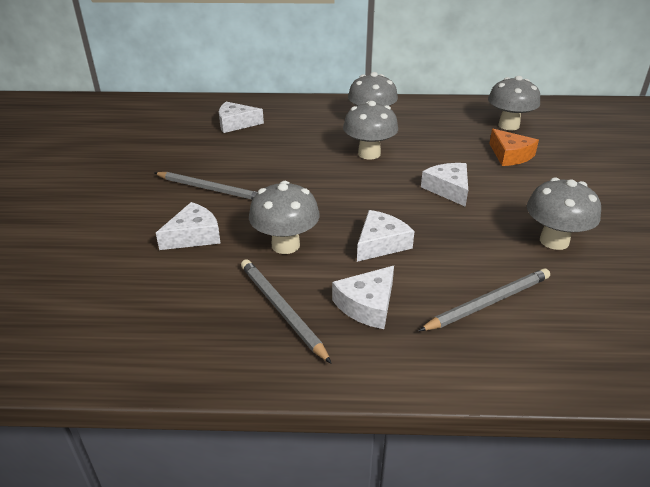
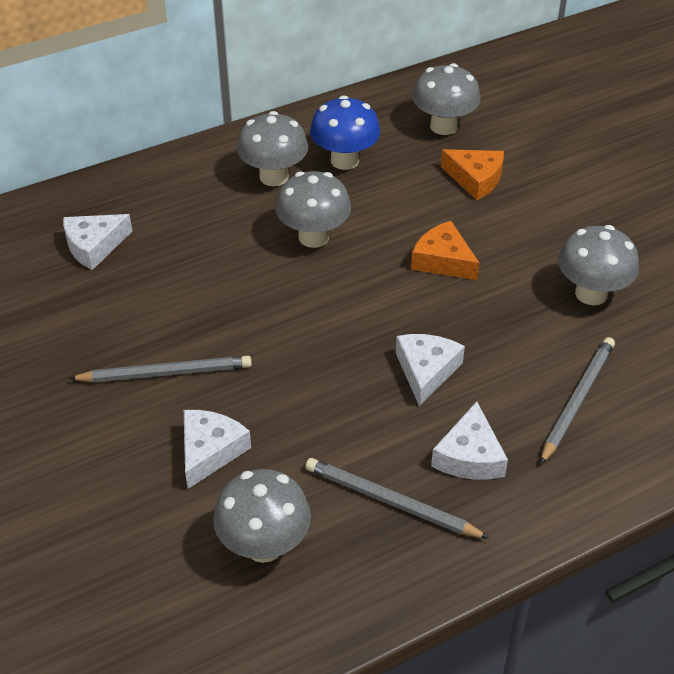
camera: 30 degrees left, 10 degrees up
grey mushroom [249,181,320,254] -> grey mushroom moved to [213,469,311,563]
white cheese [421,163,468,207] -> orange cheese [411,221,480,280]
none -> blue mushroom [310,95,380,170]

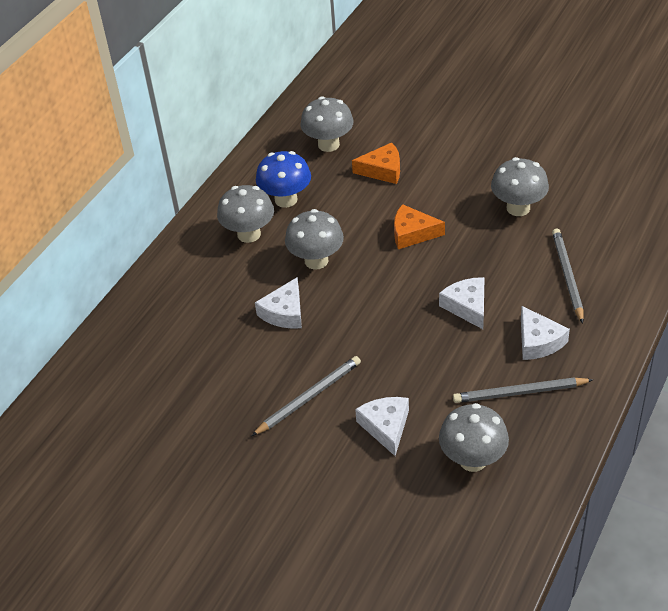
camera: 30 degrees left, 0 degrees up
white cheese [63,214,133,270] -> white cheese moved to [255,278,302,329]

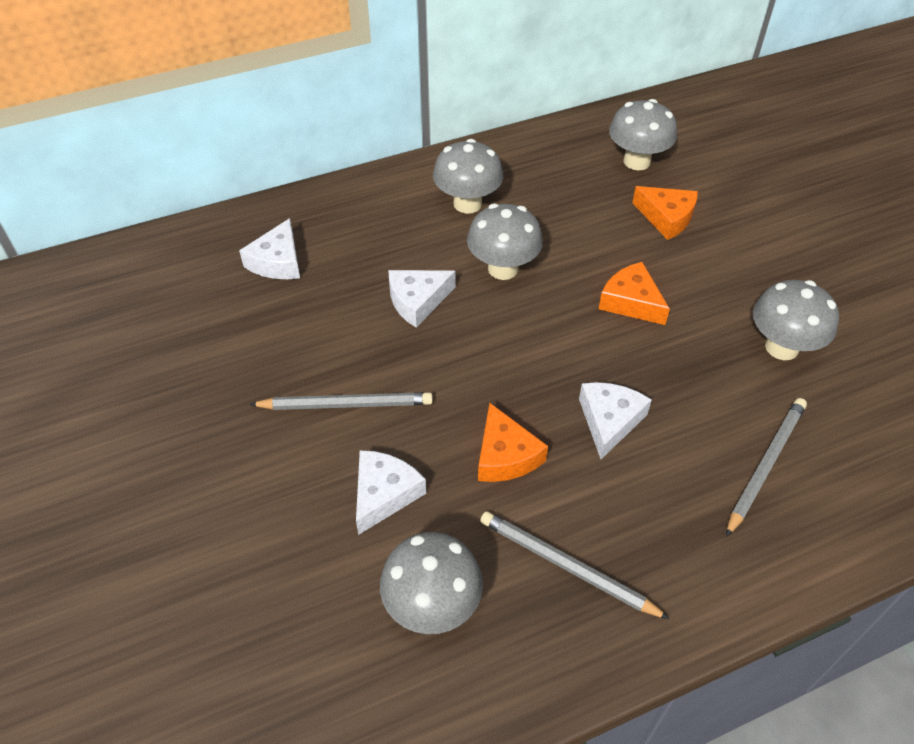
camera: 35 degrees right, 5 degrees up
blue mushroom [256,151,311,208] -> none
white cheese [521,306,570,360] -> white cheese moved to [239,218,300,279]
none -> orange cheese [478,403,548,482]

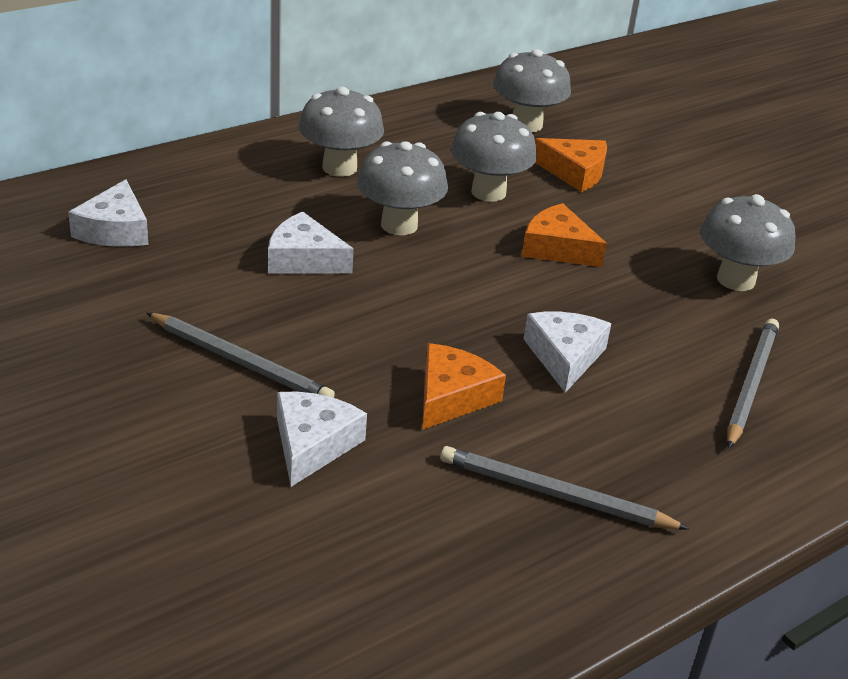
camera: 15 degrees left, 15 degrees down
grey pencil [249,392,433,410] -> grey pencil turned 45 degrees clockwise [146,312,335,398]
grey mushroom [380,532,483,634] -> grey mushroom moved to [451,112,537,202]
white cheese [388,270,456,328] -> white cheese turned 60 degrees clockwise [268,212,354,274]
orange cheese [478,403,548,482] -> orange cheese turned 120 degrees counterclockwise [422,343,506,430]

